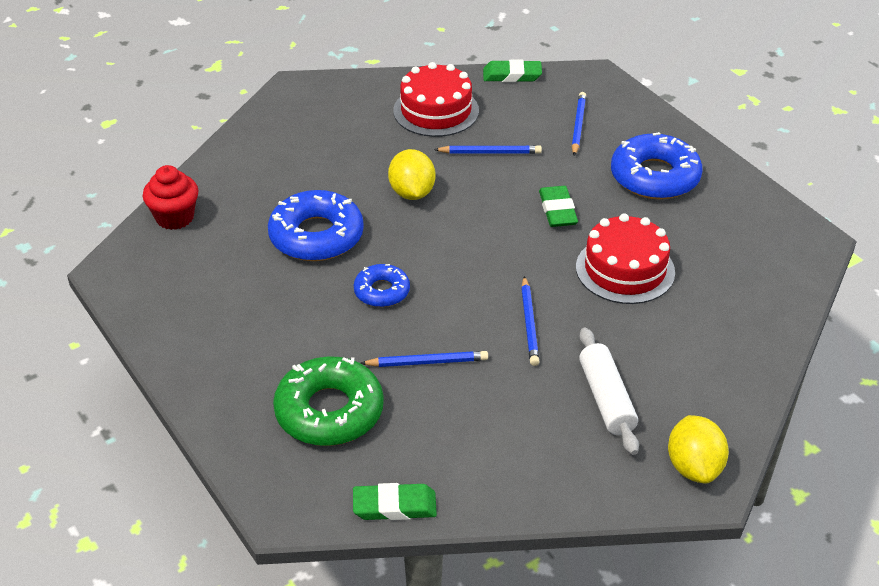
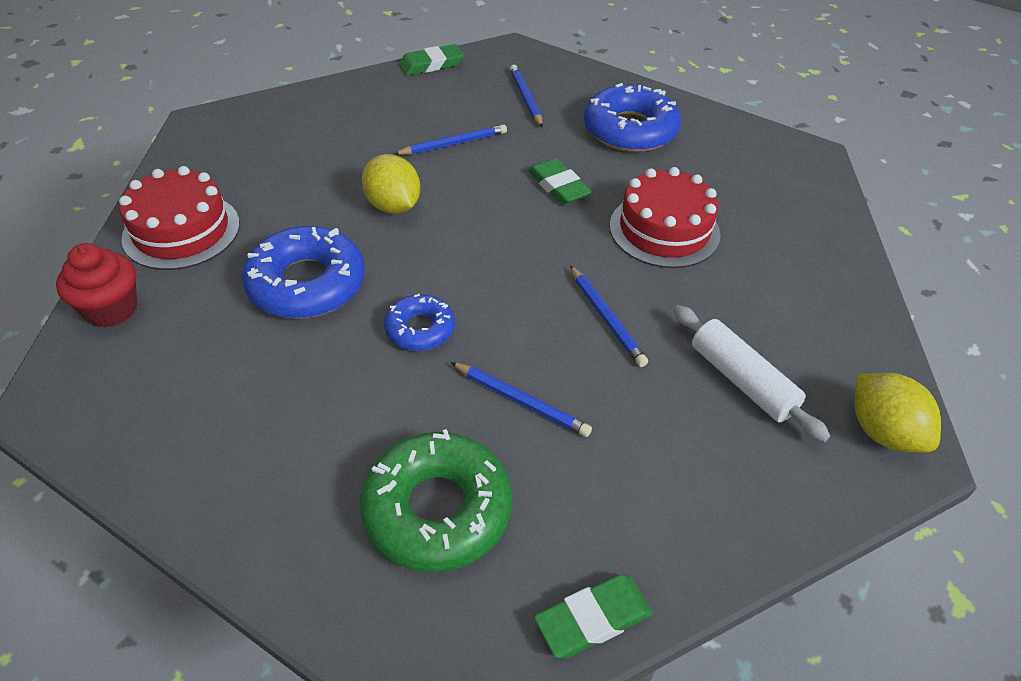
camera: 25 degrees left, 5 degrees up
blue pencil [361,351,488,367] -> blue pencil turned 60 degrees clockwise [451,362,592,437]
red cake [393,62,479,137] -> red cake moved to [119,166,240,270]

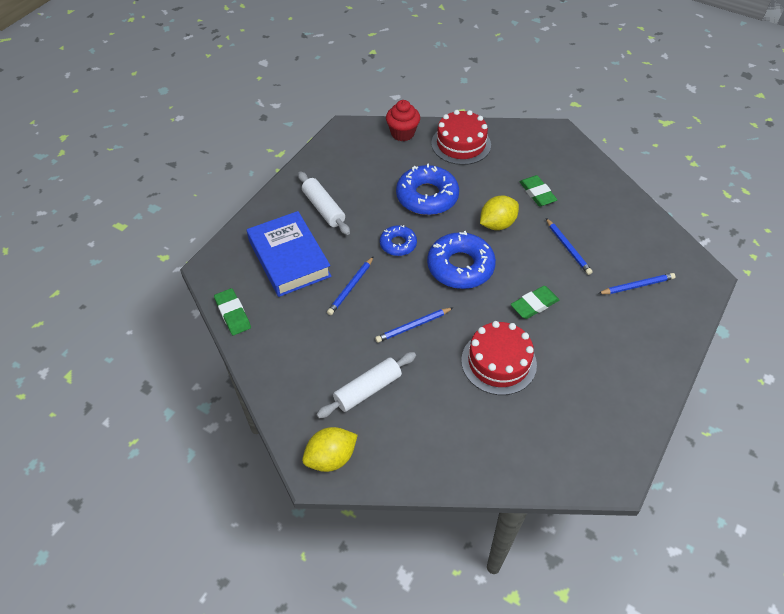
camera: 90 degrees right, 5 degrees up
green donut [360,429,512,572] -> blue book [247,211,332,297]
green eraser [399,44,464,76] -> green eraser moved to [519,175,558,206]
blue donut [584,83,681,152] -> blue donut moved to [427,231,496,289]
none -> white rolling pin [298,171,350,235]

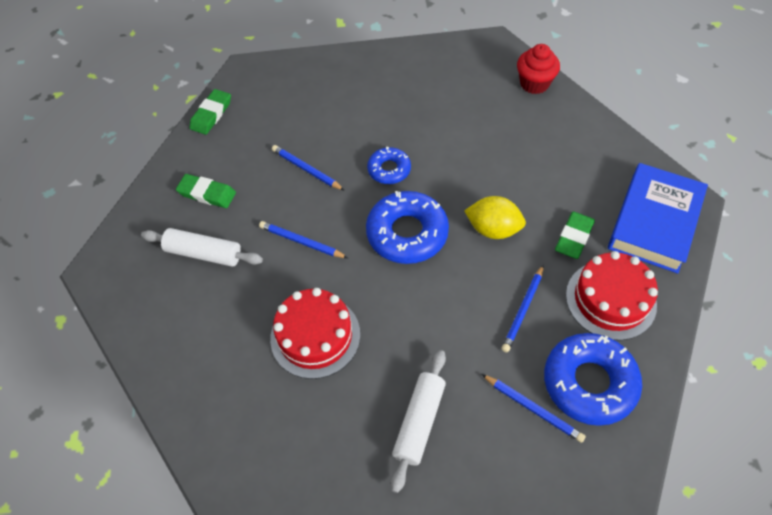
camera: 55 degrees right, 5 degrees up
blue book [247,211,332,297] -> blue book moved to [608,163,708,274]
white rolling pin [298,171,350,235] -> white rolling pin moved to [391,350,446,493]
yellow lemon [302,427,358,472] -> none
blue pencil [327,256,374,315] -> blue pencil turned 45 degrees clockwise [272,145,345,191]
blue donut [396,163,459,215] -> blue donut moved to [544,333,642,426]
red cake [431,110,491,165] -> red cake moved to [566,251,658,340]
green eraser [511,286,559,319] -> green eraser moved to [176,174,236,208]

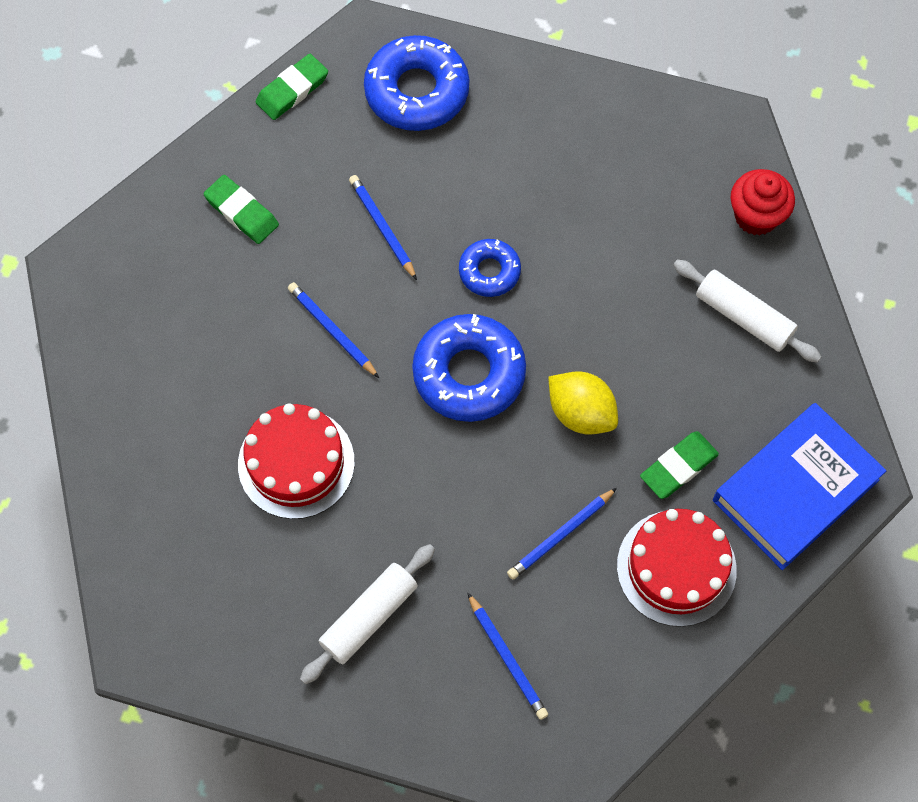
camera: 20 degrees right, 10 degrees up
white rolling pin [141,228,263,267] -> white rolling pin moved to [673,259,821,363]
blue donut [544,333,642,426] -> blue donut moved to [364,35,469,131]

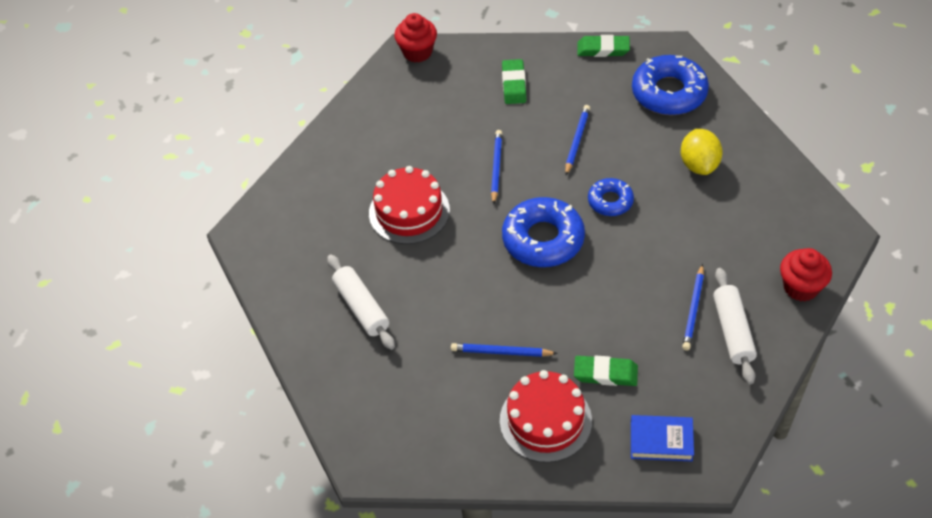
camera: 50 degrees right, 15 degrees down
white rolling pin [300,544,435,684] -> white rolling pin turned 60 degrees clockwise [327,254,395,350]
blue pencil [467,592,548,720] -> blue pencil moved to [682,264,704,351]
yellow lemon [548,371,618,434] -> yellow lemon moved to [681,129,723,175]
blue book [713,403,886,570] -> blue book [631,415,694,461], size x0.54
none -> red cupcake [394,13,437,63]

